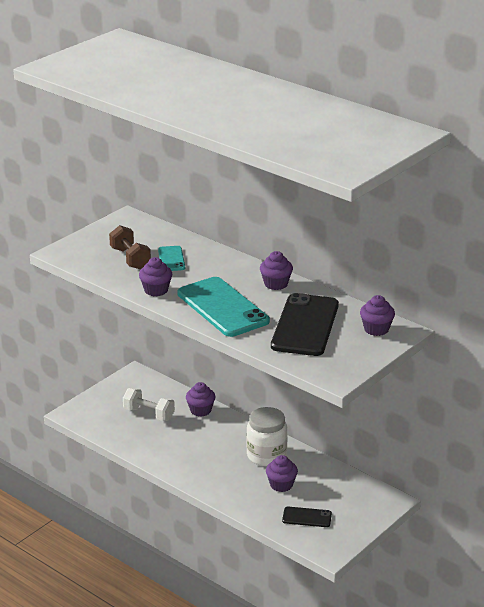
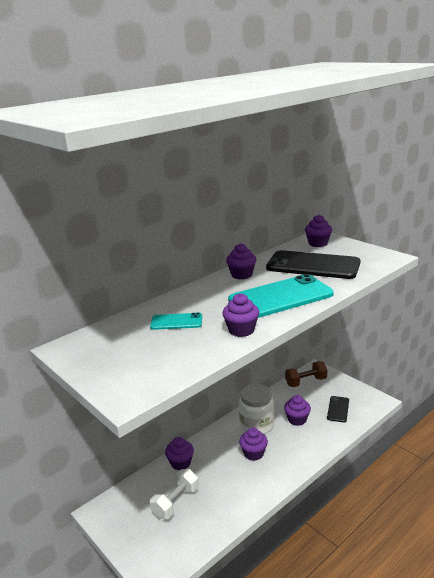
camera: 80 degrees left, 5 degrees down
brown dumbbell [109,225,151,269] -> brown dumbbell moved to [285,361,327,387]
none -> purple cupcake [239,428,268,461]

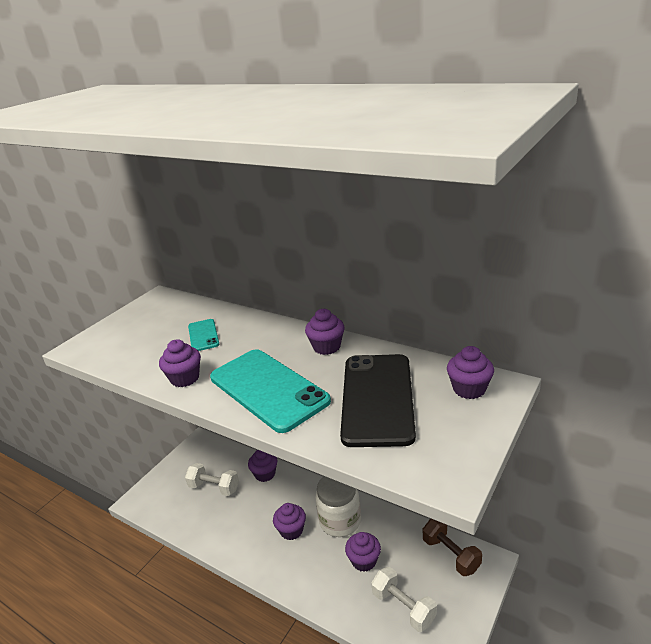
camera: 75 degrees right, 5 degrees up
black phone [327,396,349,422] -> white dumbbell [371,567,437,632]

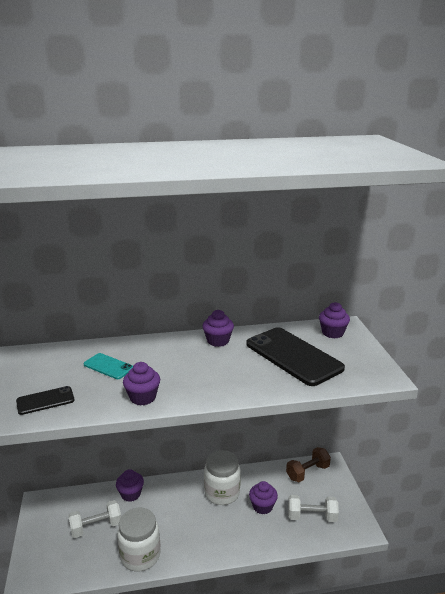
camera: 45 degrees left, 5 degrees down
turquoise phone [210,349,331,433] -> none
purple cupcake [273,503,306,540] -> none
brown dumbbell [423,519,482,576] -> brown dumbbell turned 45 degrees counterclockwise [286,447,331,482]
none -> black phone [16,386,75,415]
none -> white jar [117,508,161,572]

